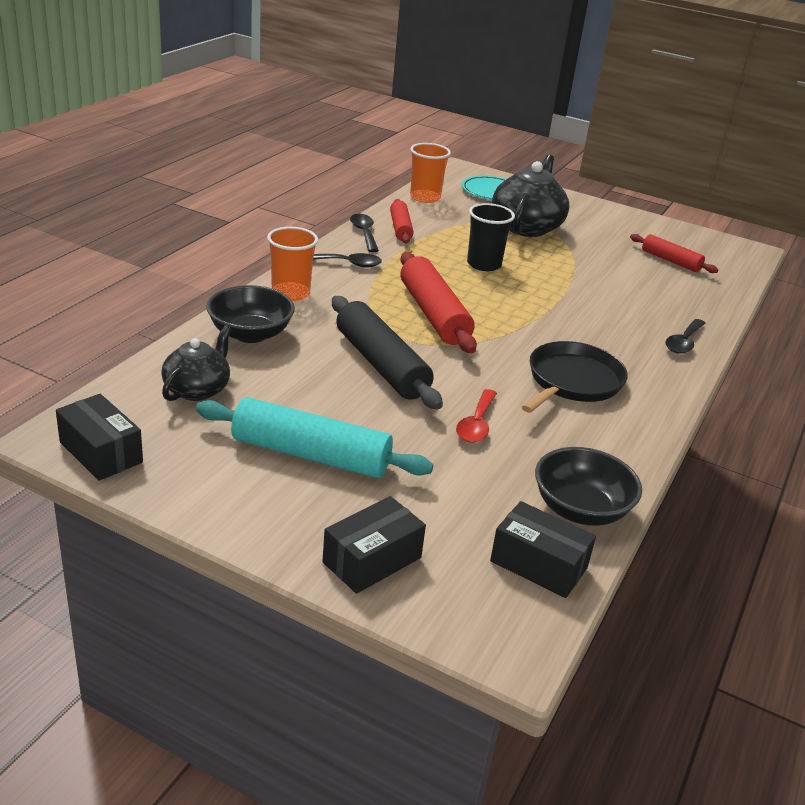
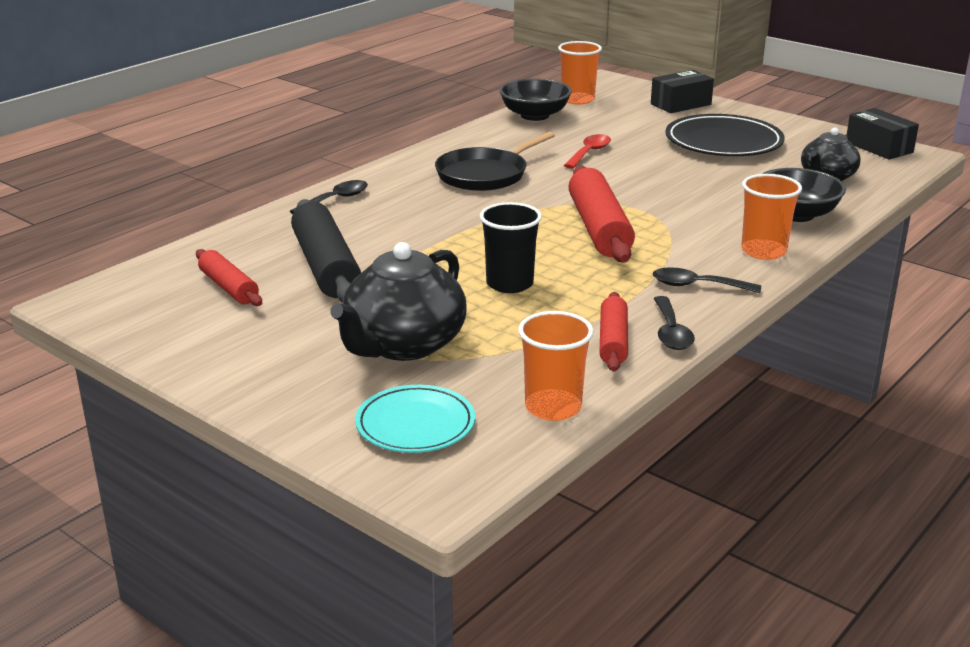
camera: 165 degrees left, 5 degrees down
turquoise rolling pin [196,397,433,478] -> black plate [665,114,785,156]
black rolling pin [332,296,443,410] -> black rolling pin moved to [291,199,361,303]
black box [490,501,596,598] -> orange cup [558,41,602,104]

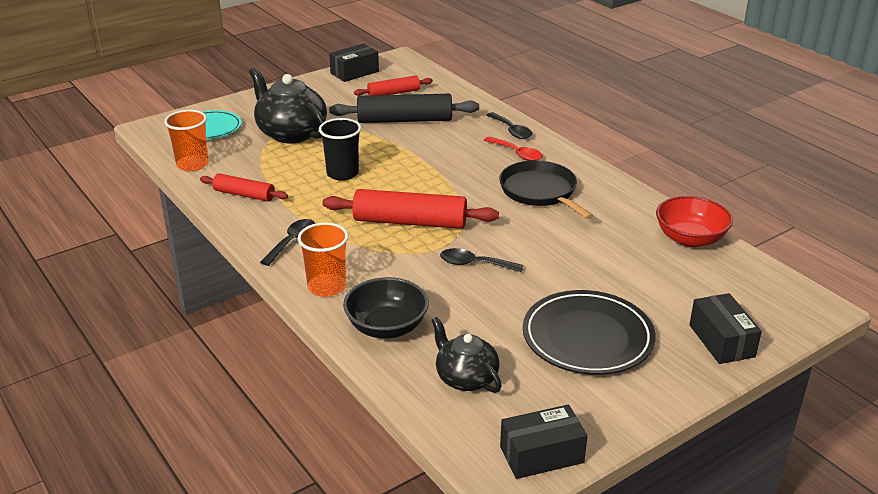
camera: 105 degrees right, 5 degrees up
black bowl [499,78,572,121] -> red bowl [656,196,733,247]
orange cup [558,41,602,104] -> none
red spoon [564,134,611,169] -> red spoon moved to [484,137,543,161]
black spoon [654,296,695,350] -> black spoon moved to [440,248,523,272]
none -> black box [329,43,379,82]

